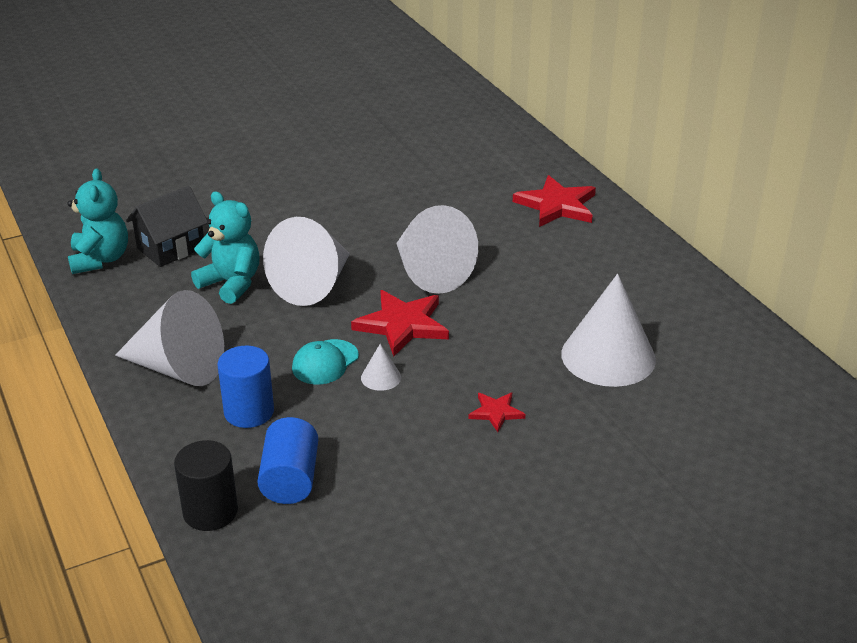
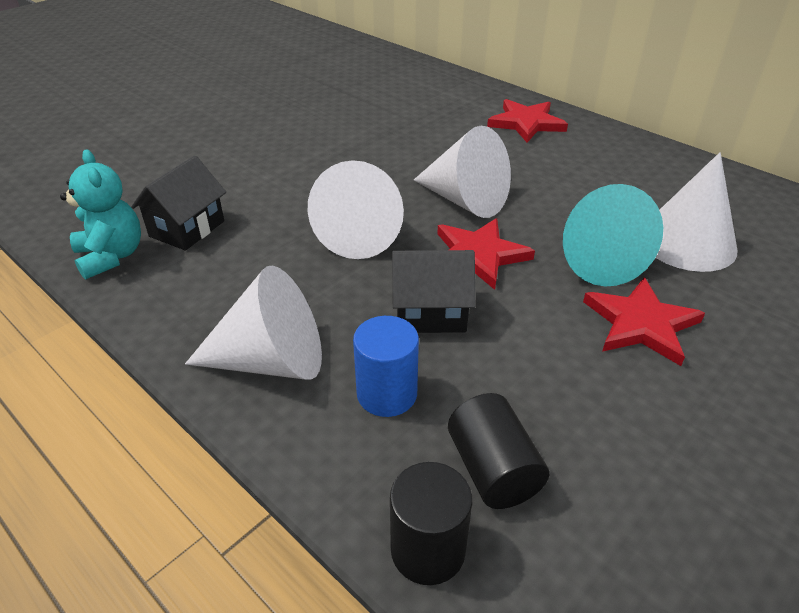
camera: 20 degrees left, 5 degrees up
turquoise teddy bear [191,191,259,304] -> none
blue cylinder [257,417,318,504] -> black cylinder [448,393,549,509]
turquoise cap [292,339,359,385] -> black house [392,250,475,333]
white cone [361,344,401,391] -> none
red star [468,393,525,432] -> red star [583,277,705,366], size x1.90
none -> turquoise cone [563,184,663,286]

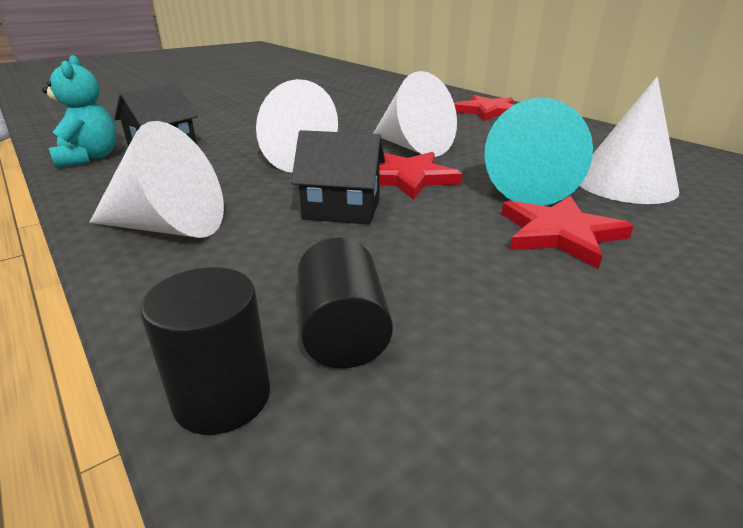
camera: 10 degrees right, 10 degrees down
blue cylinder [353,316,419,417] -> none

